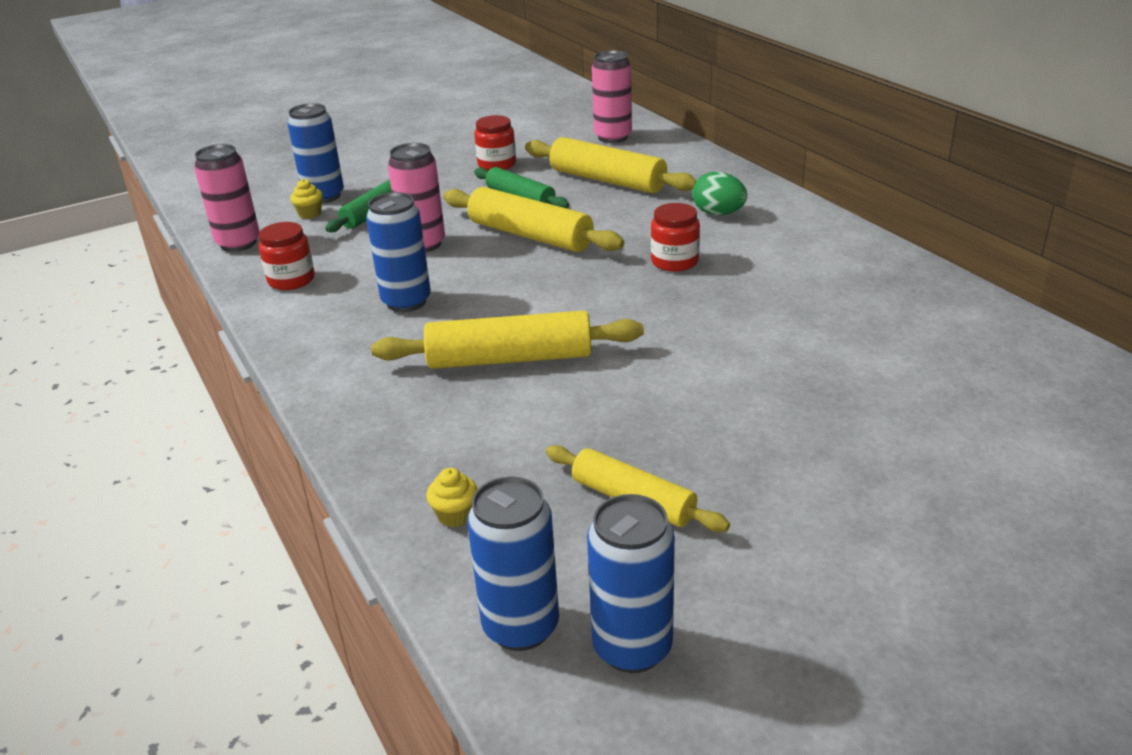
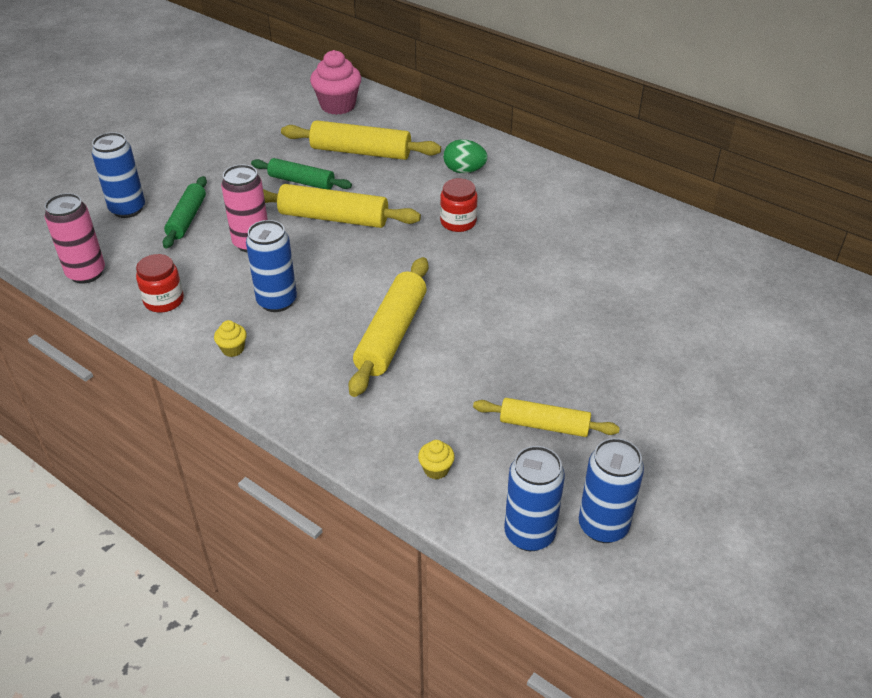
camera: 25 degrees left, 10 degrees up
yellow cupcake [290,179,323,219] -> yellow cupcake moved to [214,320,247,357]
yellow rolling pin [371,310,644,369] -> yellow rolling pin turned 45 degrees counterclockwise [348,257,428,397]
red jar [474,115,516,171] -> none
pink can [592,50,632,143] -> pink cupcake [310,50,361,115]

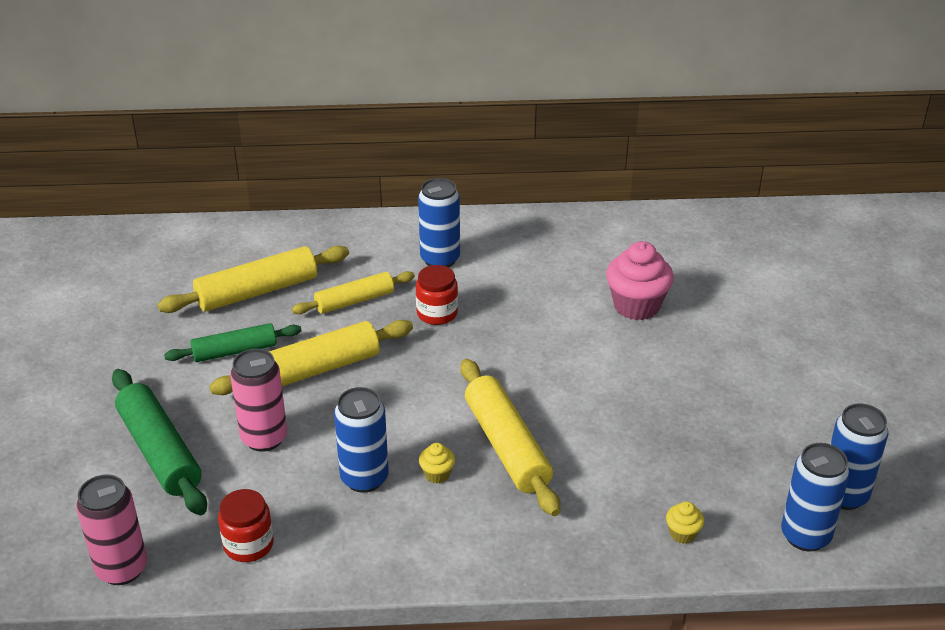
camera: 40 degrees left, 5 degrees down
blue can [92,132,145,218] -> blue can moved to [418,178,460,268]
green rolling pin [163,176,207,248] -> green rolling pin [112,369,207,515], size x1.54
yellow cupcake [214,320,247,357] -> yellow cupcake moved to [419,443,455,484]
pink cupcake [310,50,361,115] -> pink cupcake moved to [606,241,674,320]
green egg [443,139,488,173] -> none
yellow rolling pin [473,398,620,437] -> yellow rolling pin moved to [292,271,415,314]

